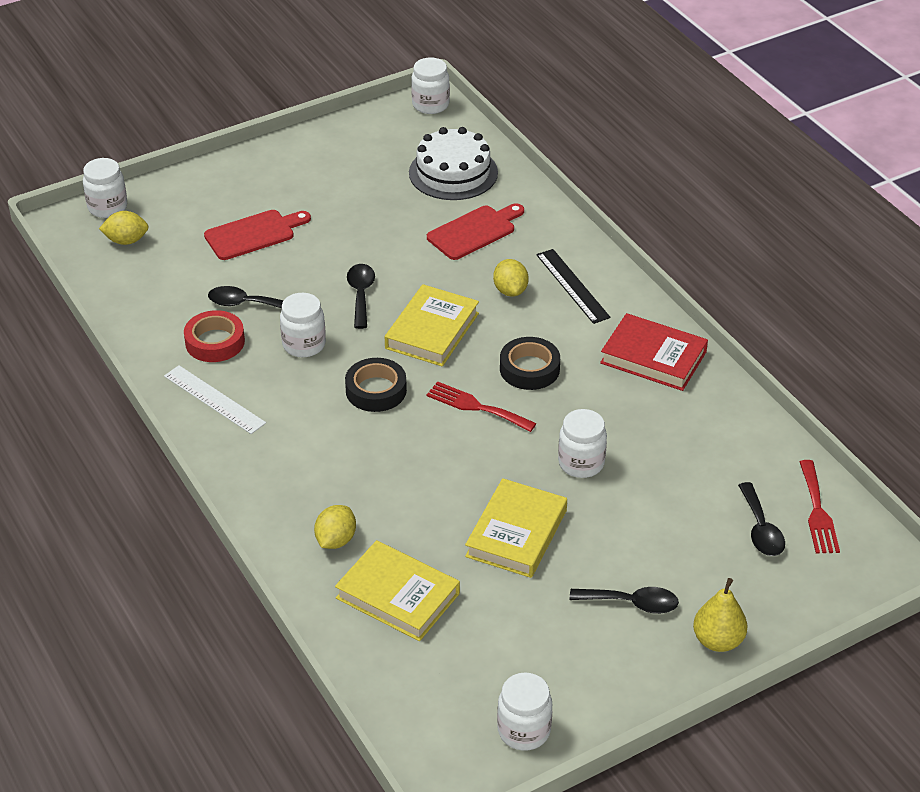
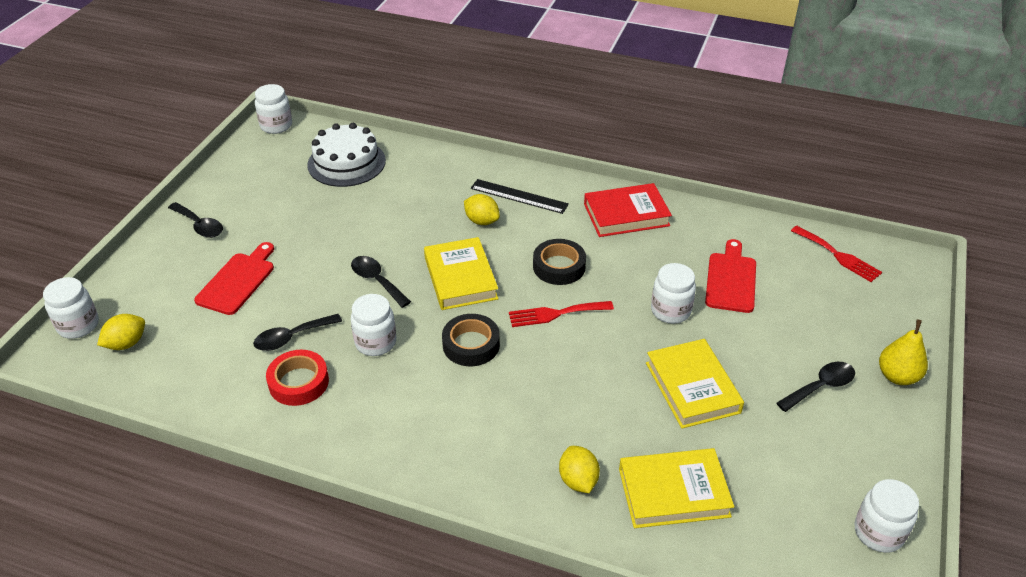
camera: 40 degrees left, 0 degrees up
white ruler [164,365,266,434] -> none
red cutting board [427,203,524,260] -> red cutting board moved to [705,239,756,313]
black spoon [738,482,785,556] -> black spoon moved to [168,202,223,238]

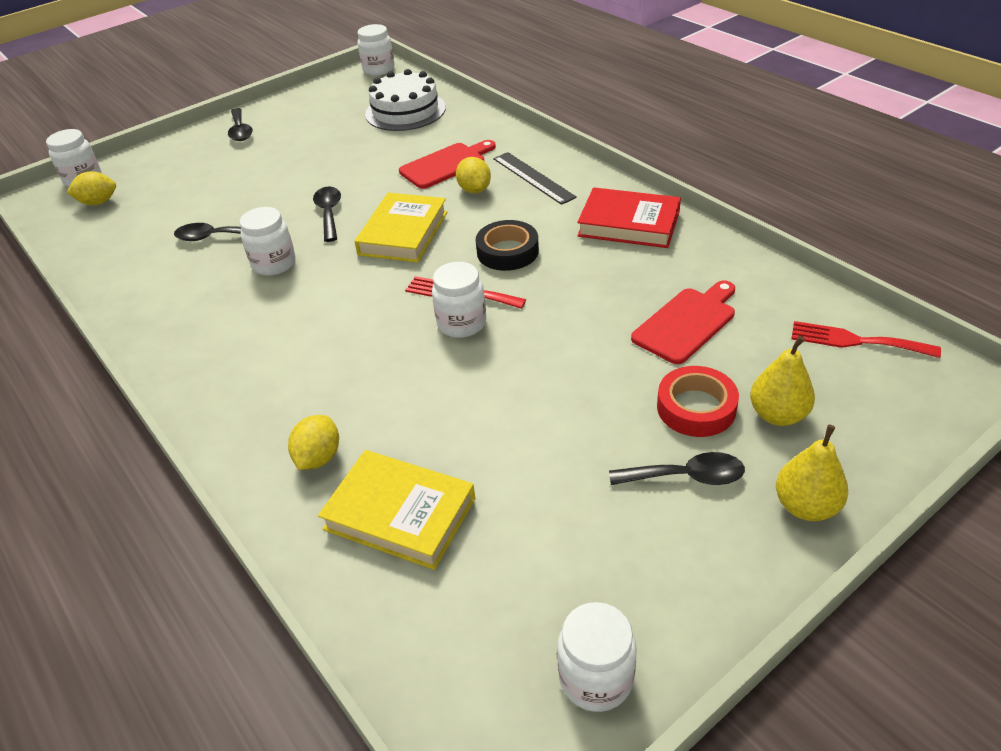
camera: 35 degrees right, 0 degrees up
red cutting board [194,242,274,315] -> red cutting board moved to [399,140,496,189]
red tape [266,350,329,406] -> red tape moved to [657,366,739,437]
black tape [442,314,500,366] -> none
yellow book [646,339,744,429] -> none
white jar [651,263,696,324] -> white jar moved to [432,262,486,338]
red fork [791,226,882,282] -> red fork turned 120 degrees clockwise [791,321,941,358]
none -> yellow pear [750,336,815,426]

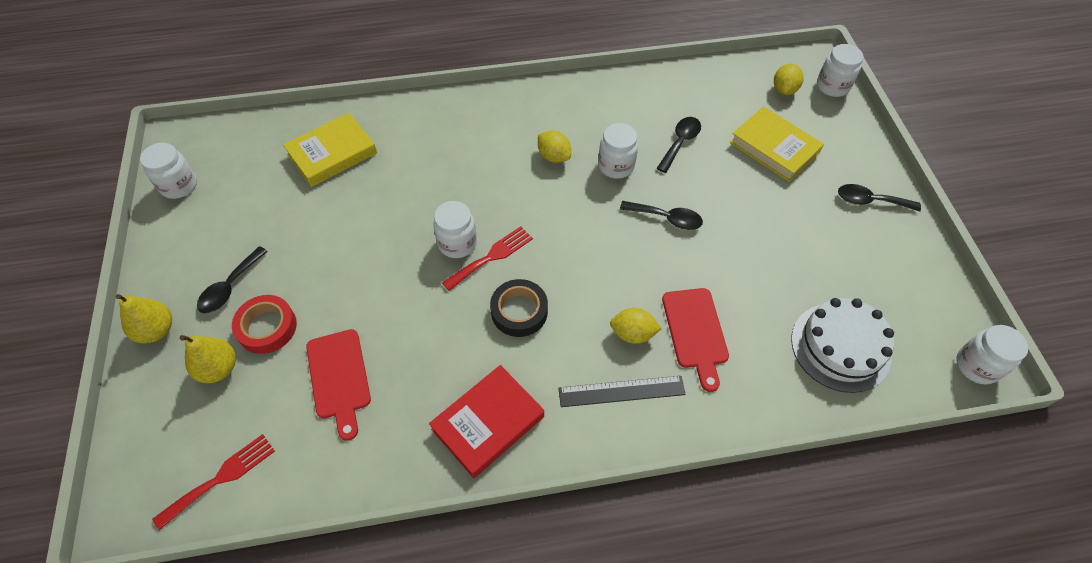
camera: 115 degrees right, 15 degrees up
yellow lemon [288,415,339,470] -> yellow lemon moved to [538,130,571,163]
yellow book [354,193,447,263] -> yellow book moved to [730,106,824,182]

